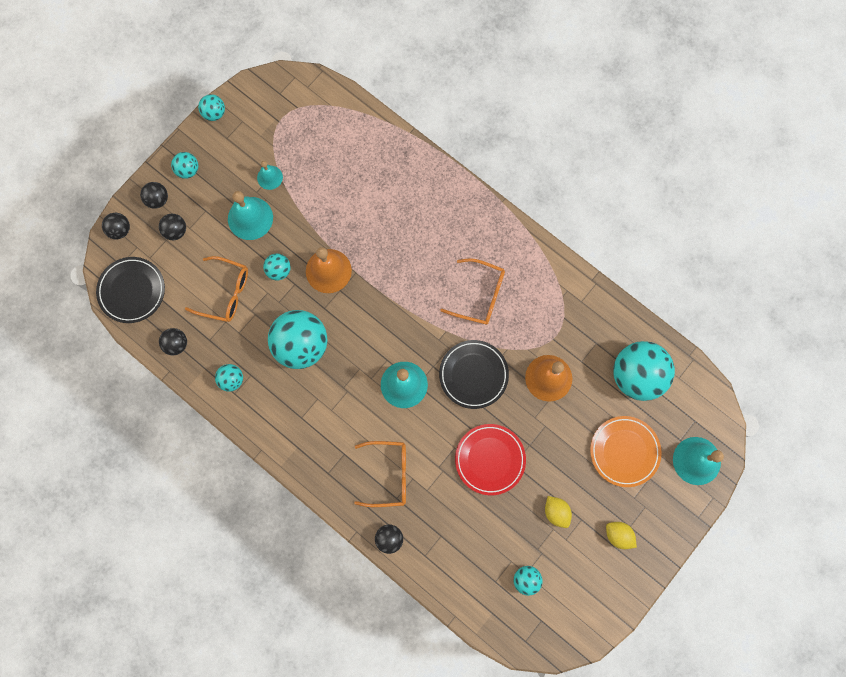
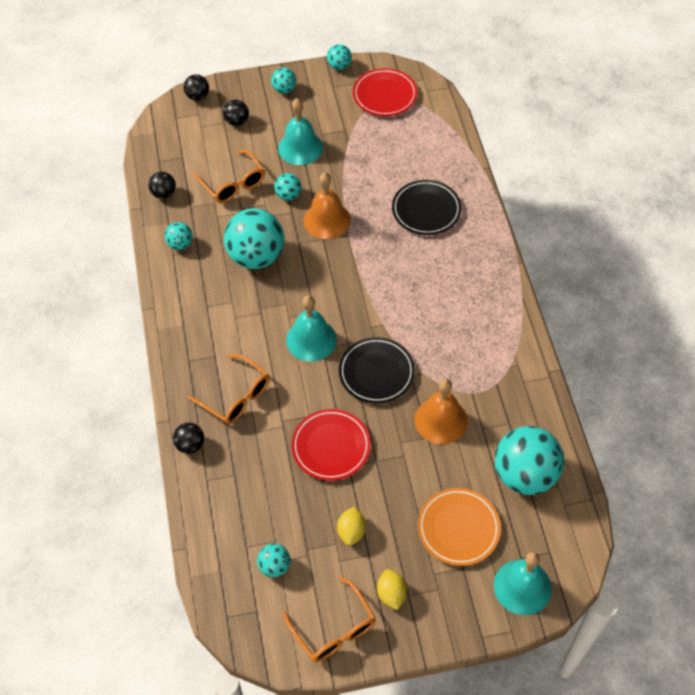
camera: 40 degrees right, 20 degrees down
black plate [96,257,165,323] -> black plate moved to [392,180,461,235]
black ball [140,182,168,209] -> none
turquoise bell [257,161,283,190] -> none
orange glasses [440,258,505,325] -> orange glasses moved to [283,576,376,662]
none -> red plate [353,68,417,116]

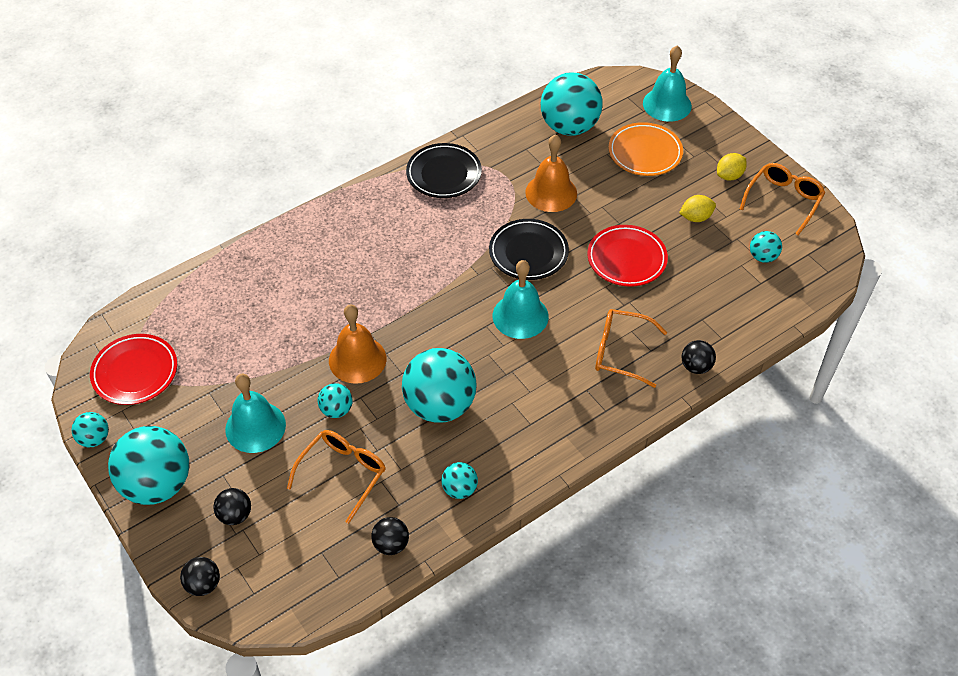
camera: 115 degrees left, 5 degrees down
orange glasses [188,354,270,424] -> orange glasses turned 90 degrees counterclockwise [595,309,667,388]
turquoise ball [271,67,296,93] -> turquoise ball [108,426,189,505], size x2.13
black plate [392,180,461,235] -> black plate moved to [406,143,482,198]

